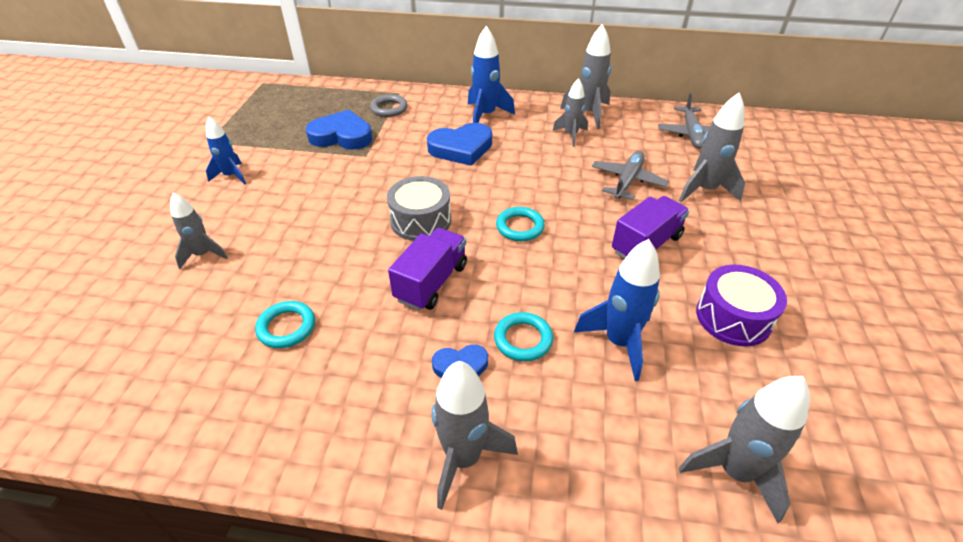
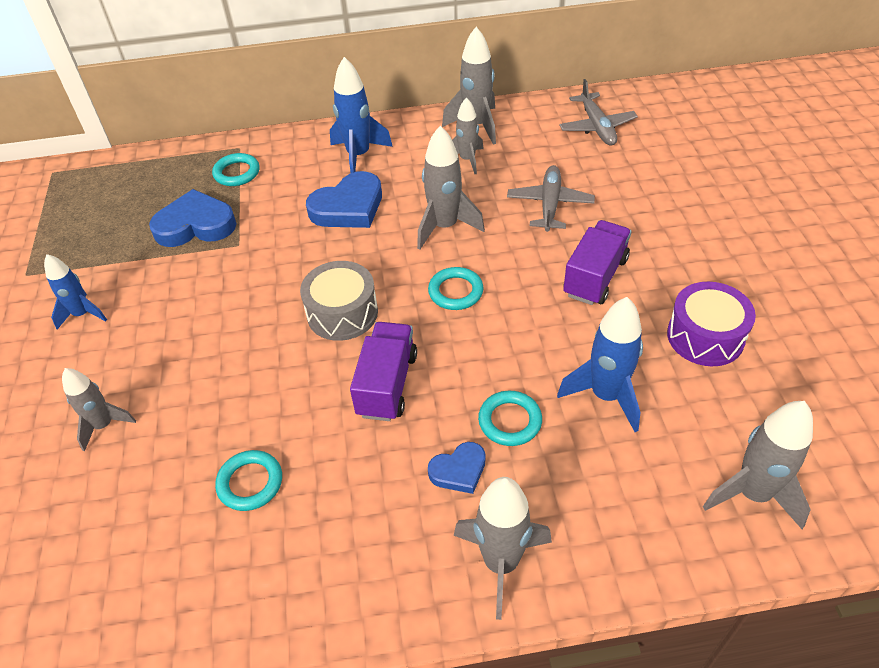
camera: 15 degrees left, 5 degrees up
grey ring [370,94,408,117] -> turquoise ring [212,153,260,186]
grey rocket [679,93,745,202] -> grey rocket moved to [417,126,485,249]

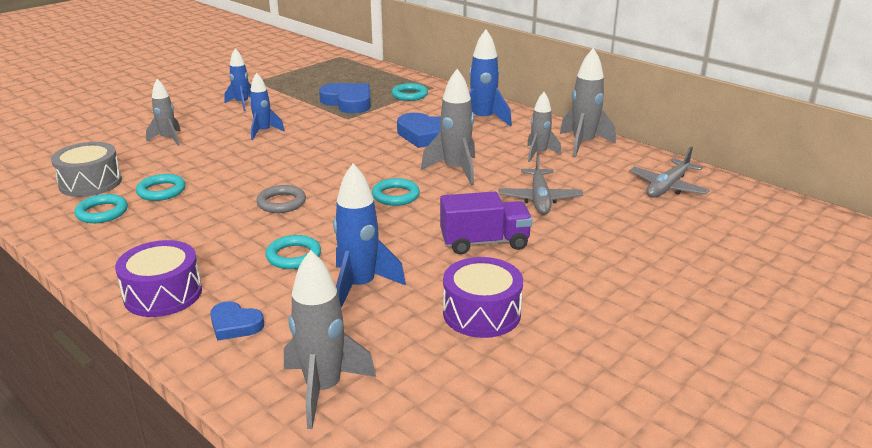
camera: 50 degrees right, 20 degrees down
grey drum [300,261,378,341] -> grey drum moved to [51,142,122,197]
purple truck [350,322,417,421] -> grey ring [256,185,306,213]
blue heart [428,442,486,494] -> blue heart moved to [210,301,264,341]
grey rocket [454,477,552,620] -> purple drum [115,240,202,317]
grey plane [507,165,595,232] -> grey plane turned 120 degrees clockwise [498,153,583,215]
none -> turquoise ring [74,194,128,223]
none -> blue rocket [249,73,285,140]

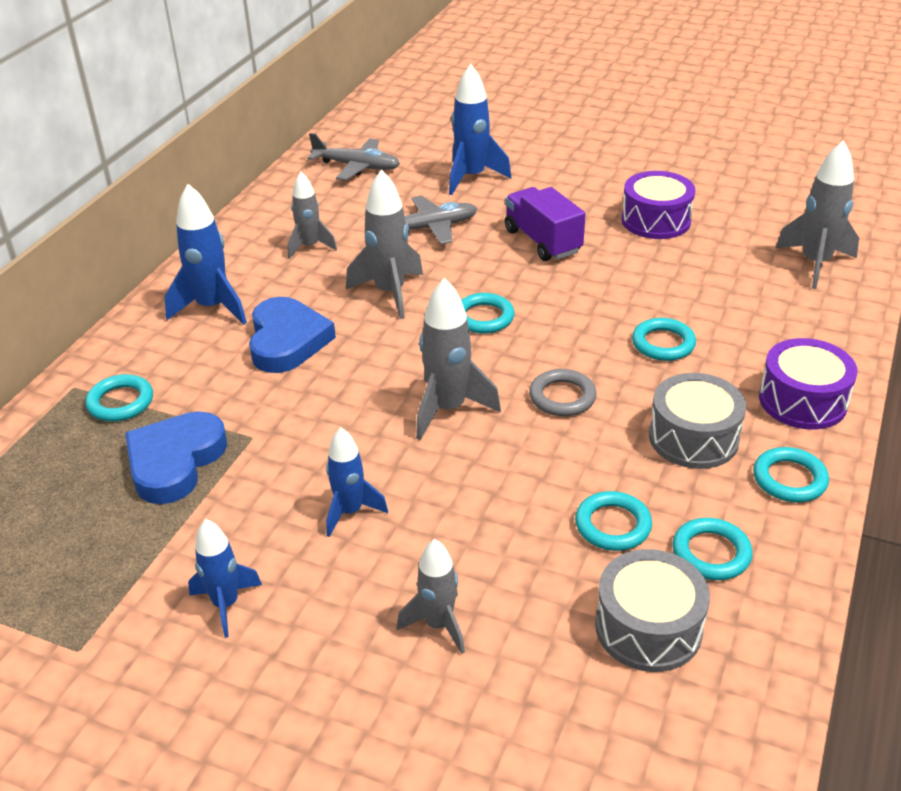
camera: 110 degrees left, 10 degrees up
blue heart [210,301,264,341] -> none
blue rocket [333,163,406,308] -> blue rocket moved to [449,64,511,195]
grey rocket [560,48,616,157] -> grey rocket moved to [416,278,501,440]
none -> grey drum [649,373,746,469]
none -> turquoise ring [753,447,829,502]

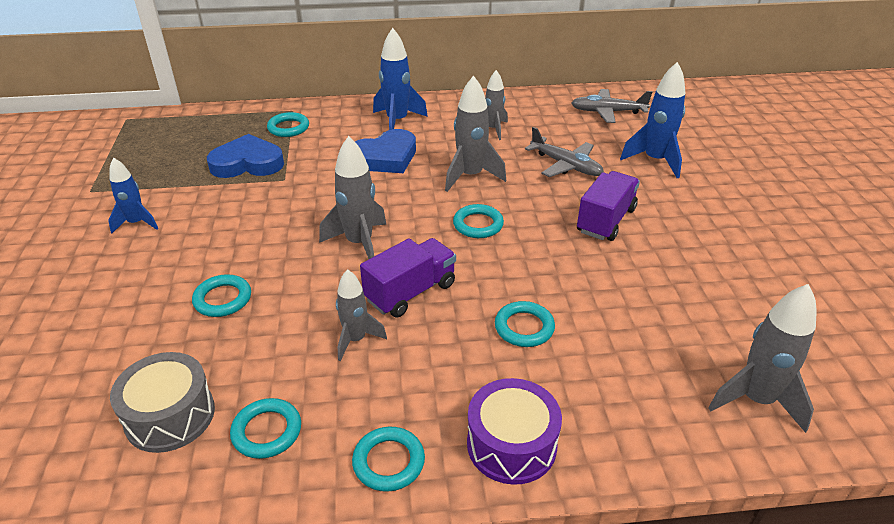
camera: 60 degrees right, 0 degrees up
grey plane [307,133,400,180] -> grey plane turned 105 degrees clockwise [571,89,652,123]
blue rocket [326,427,388,537] -> none
grey rocket [397,539,465,654] -> grey rocket moved to [336,269,387,361]
grey ring [529,369,596,416] -> purple truck [360,238,456,317]
turquoise ring [575,491,652,551] -> turquoise ring moved to [192,274,251,317]
purple drum [622,171,695,239] -> none
grey drum [649,373,746,469] -> none

